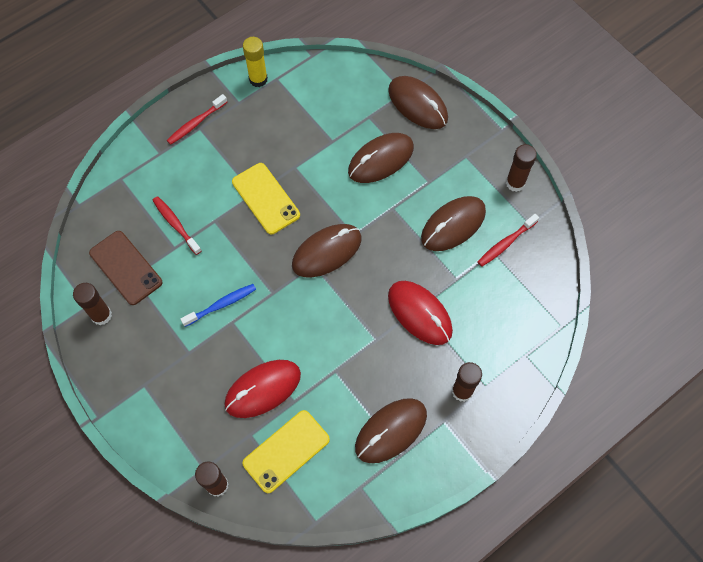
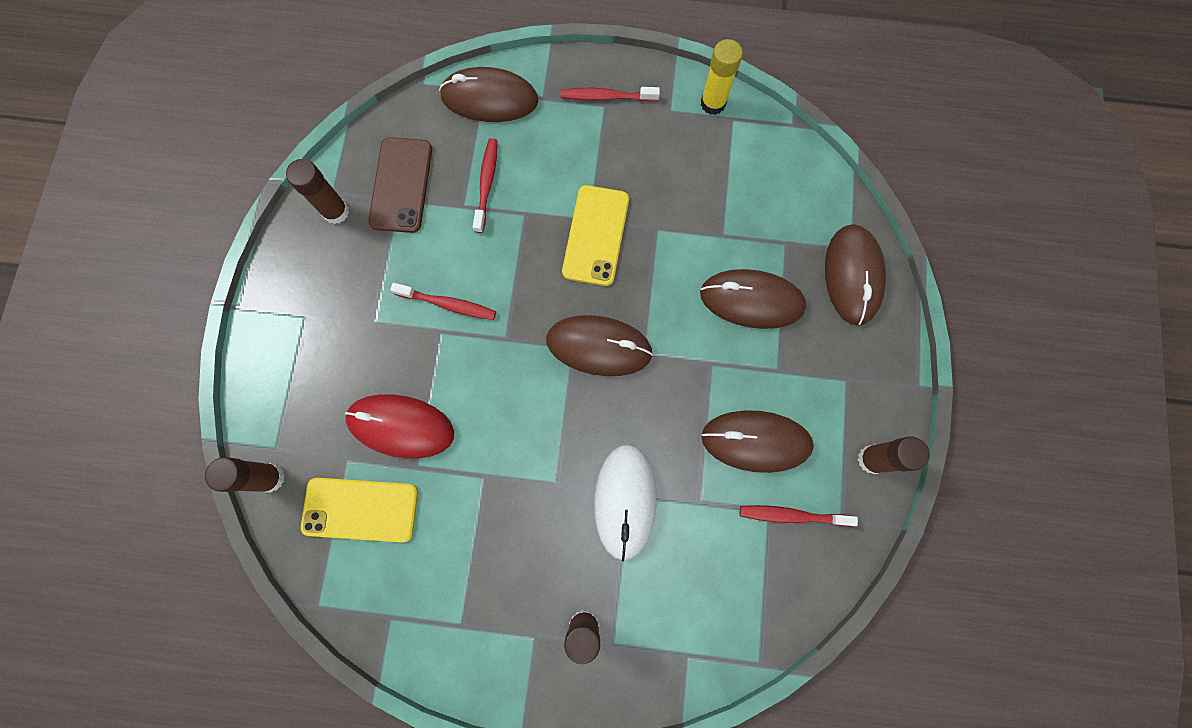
camera: 45 degrees right, 10 degrees up
blue toothbrush [180,284,256,327] -> red toothbrush [390,283,496,320]
brown mouse [355,398,427,463] -> brown mouse moved to [439,67,538,122]
red mouse [388,281,453,345] -> white mouse [594,444,657,561]

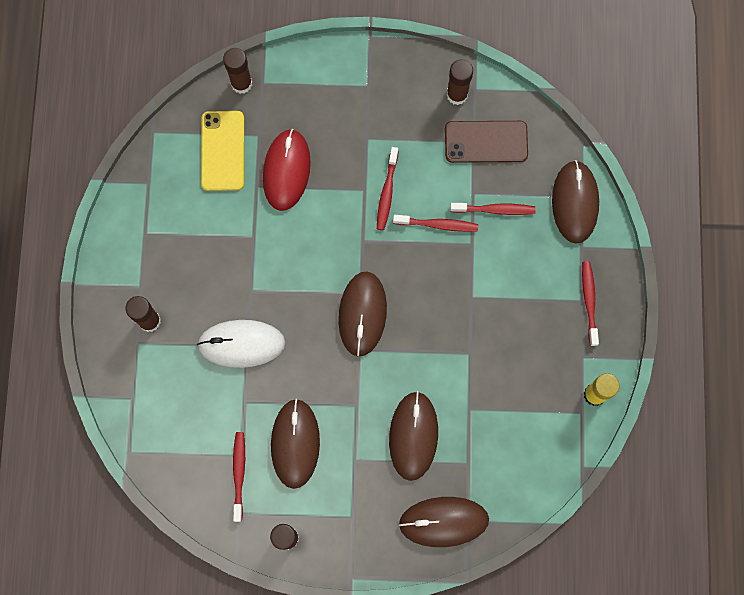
camera: 85 degrees right, 0 degrees up
yellow phone [562,185,629,286] -> none
none -> red toothbrush [393,215,478,232]

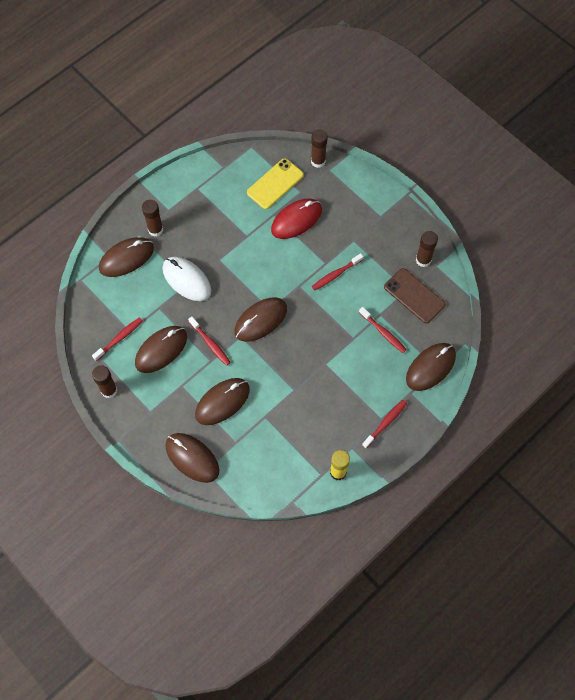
camera: 45 degrees right, 10 degrees down
red toothbrush [393,215,478,232] -> red toothbrush moved to [188,316,231,366]
none -> brown mouse [99,237,154,277]

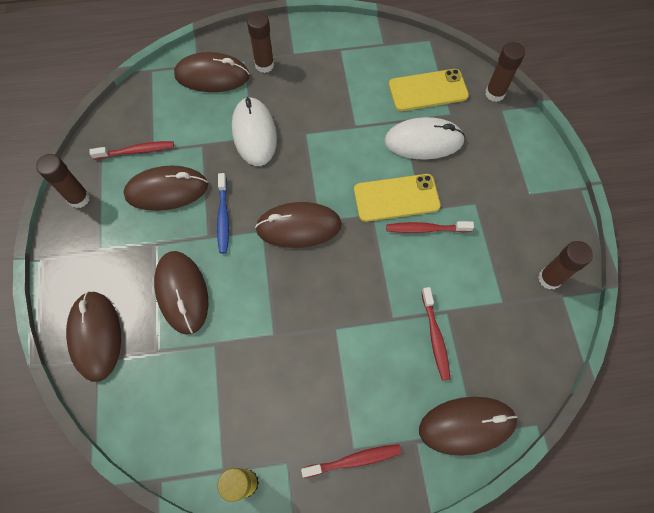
camera: 35 degrees right, 0 degrees up
red toothbrush [188,316,231,366] -> blue toothbrush [217,173,229,254]
brown mouse [195,378,250,425] -> brown mouse turned 75 degrees clockwise [154,251,209,335]
red mouse [271,199,322,239] -> white mouse [384,117,465,160]
brown phone [384,268,445,324] -> none
none -> yellow phone [354,174,441,222]

